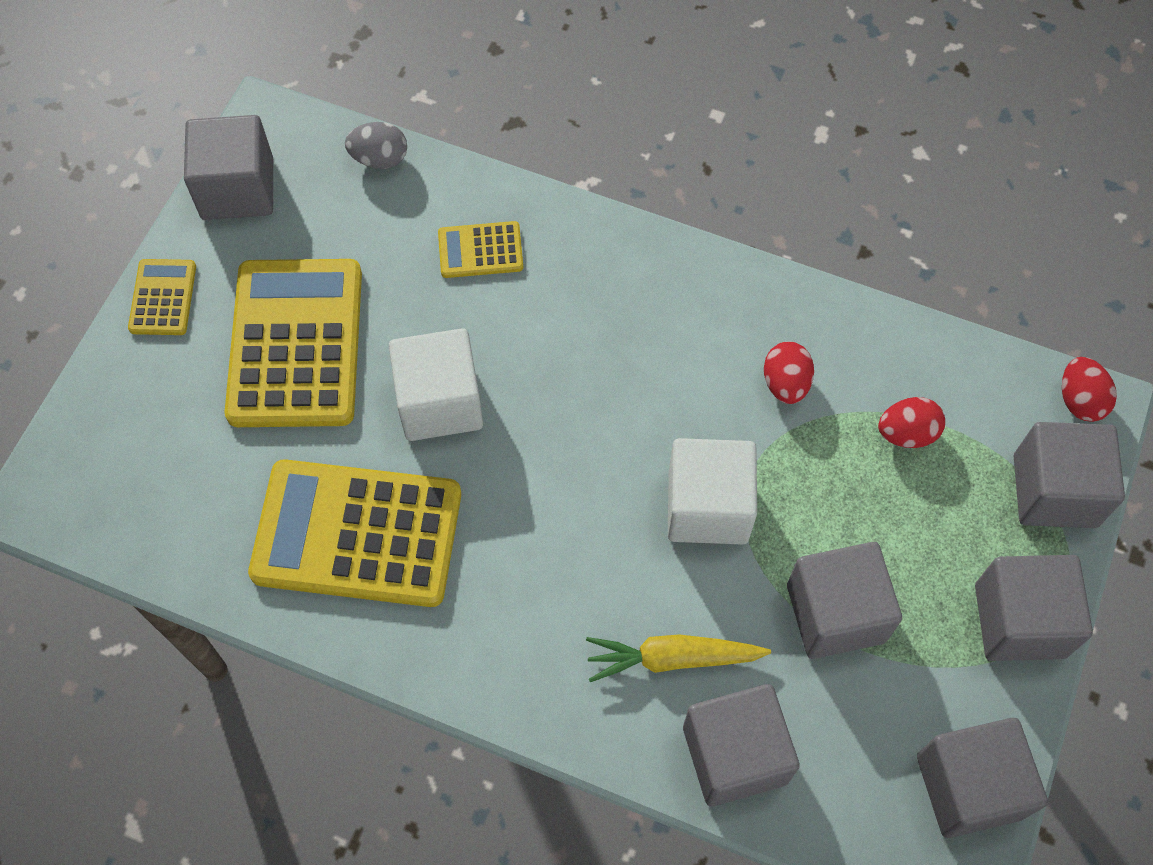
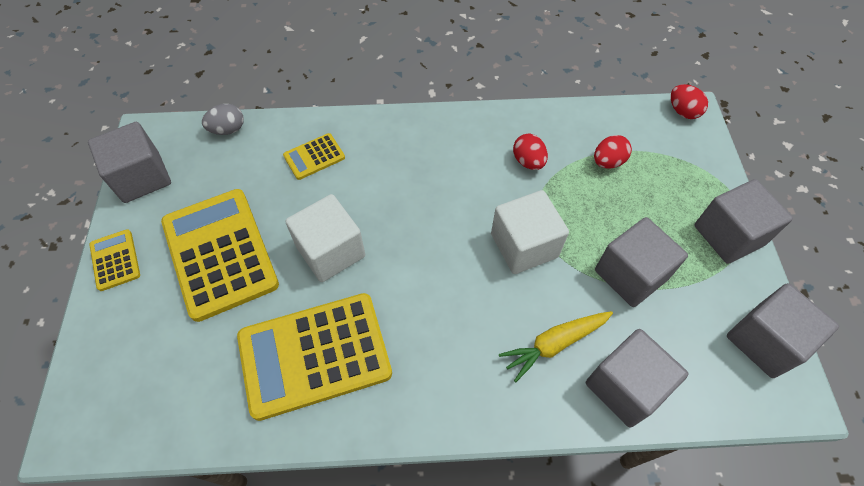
camera: 25 degrees left, 5 degrees down
grey cube [1014,422,1125,528] -> none

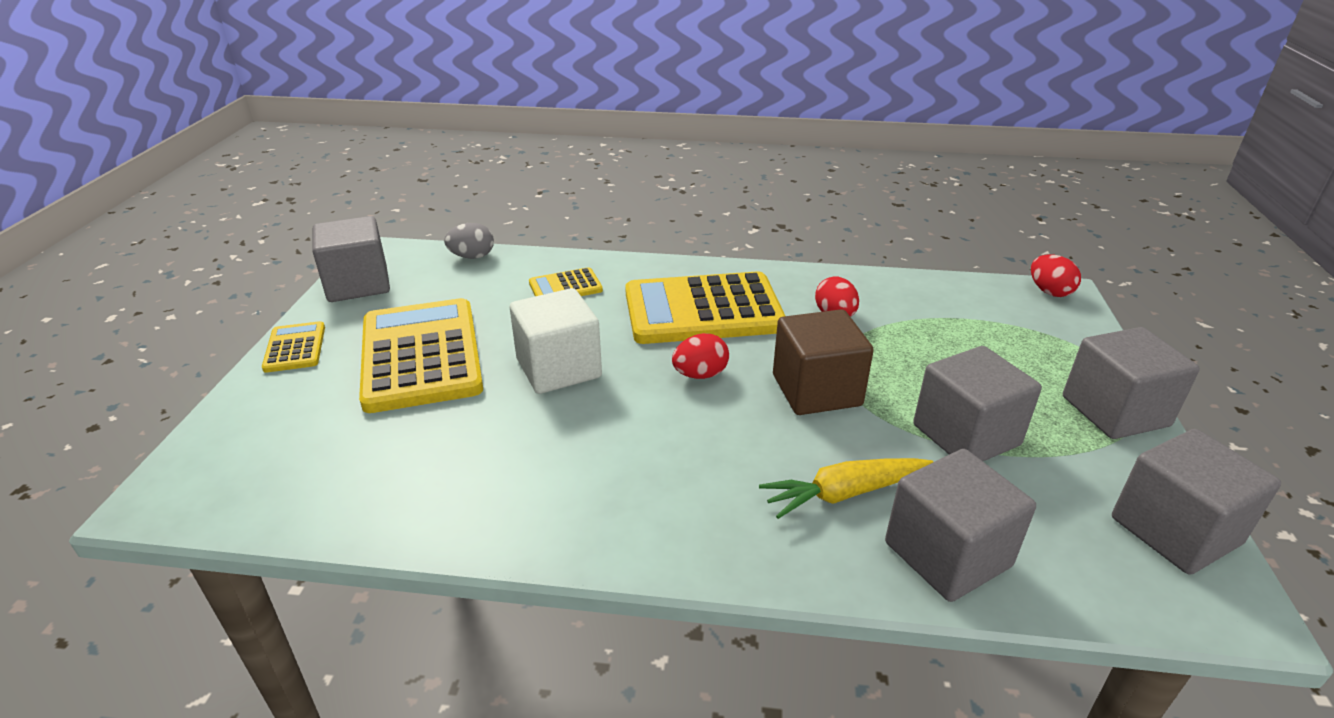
camera: 10 degrees right, 25 degrees down
yellow calculator [237,293,392,421] -> yellow calculator moved to [625,272,785,344]
white cube [491,190,569,274] -> brown cube [773,309,874,415]
red egg [594,135,632,169] -> red egg moved to [672,333,729,379]

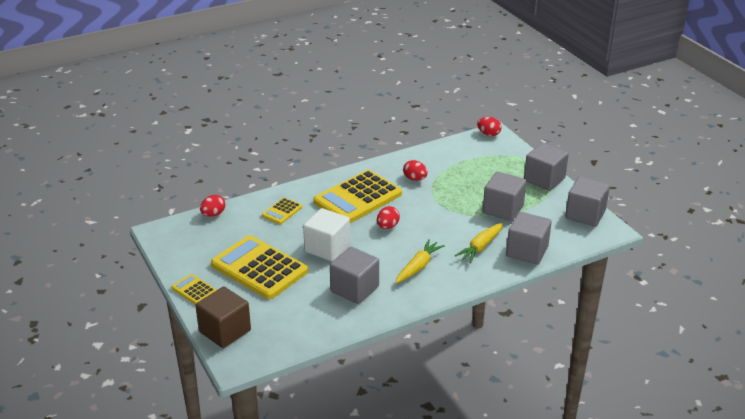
camera: 35 degrees left, 0 degrees up
grey cube [313,216,390,302] -> grey cube moved to [330,247,379,304]
grey egg [444,223,494,259] -> red egg [200,195,225,217]
brown cube [773,309,874,415] -> brown cube moved to [195,286,251,348]
none -> yellow carrot [395,239,445,283]

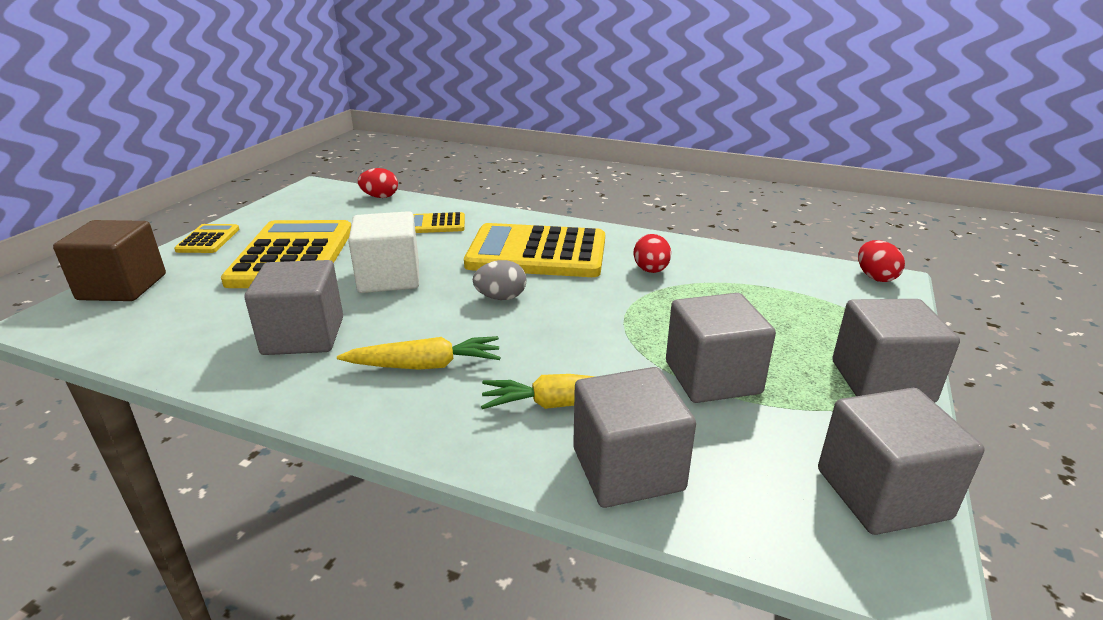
camera: 50 degrees right, 5 degrees down
red egg [377,206,400,229] -> grey egg [473,260,526,300]

